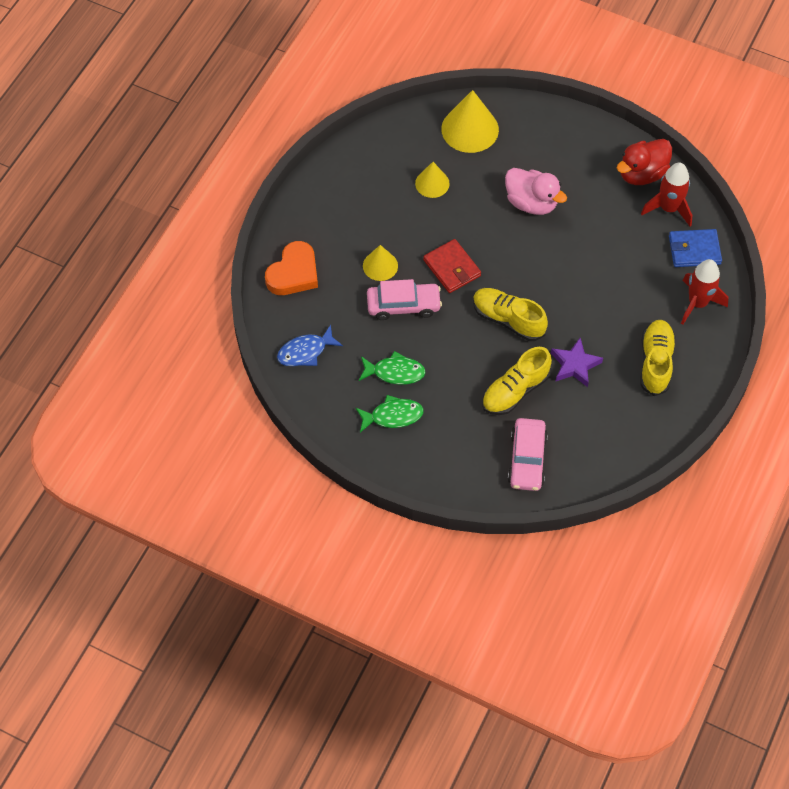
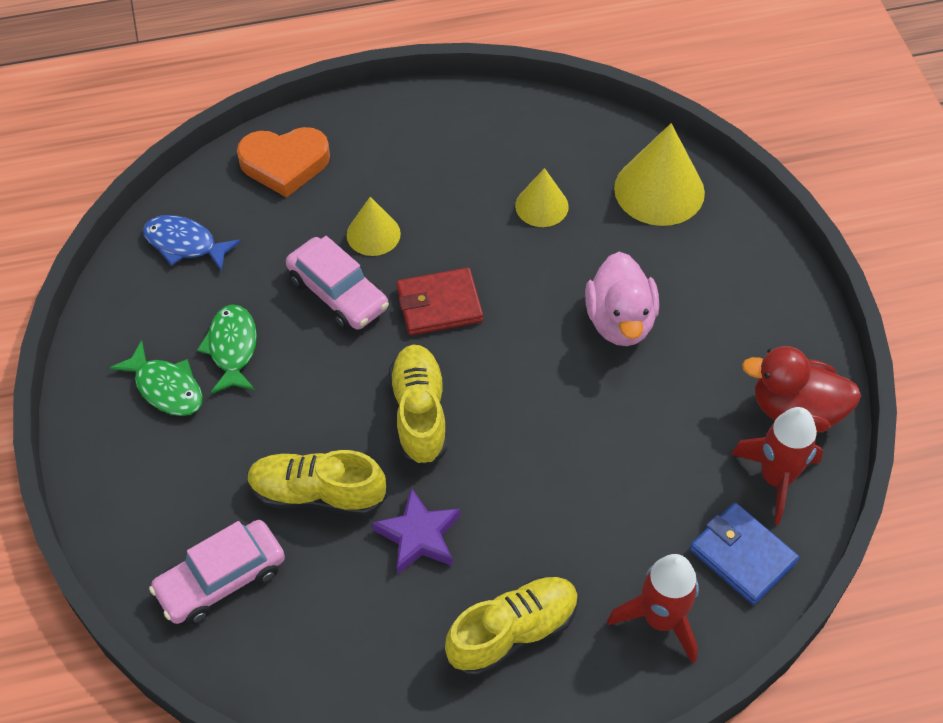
camera: 50 degrees right, 5 degrees down
green fish [359,351,426,385] -> green fish turned 150 degrees counterclockwise [197,305,257,394]
red wallet [423,239,481,293] -> red wallet turned 60 degrees clockwise [397,268,483,335]

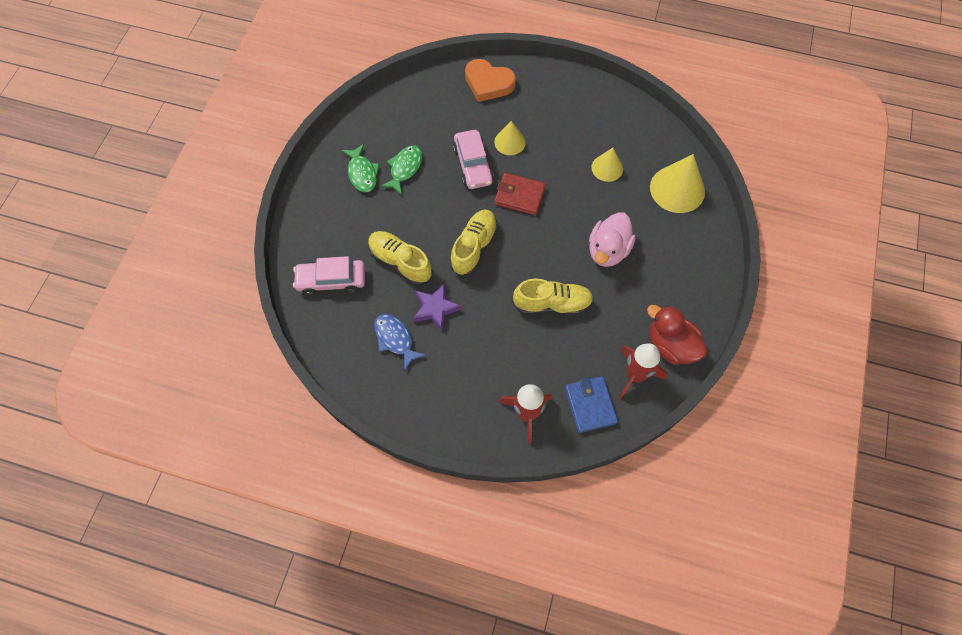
camera: 30 degrees right, 10 degrees up
blue fish [143,215,241,272] -> blue fish moved to [374,314,427,371]
yellow shoe [445,577,579,677] -> yellow shoe moved to [513,279,594,315]

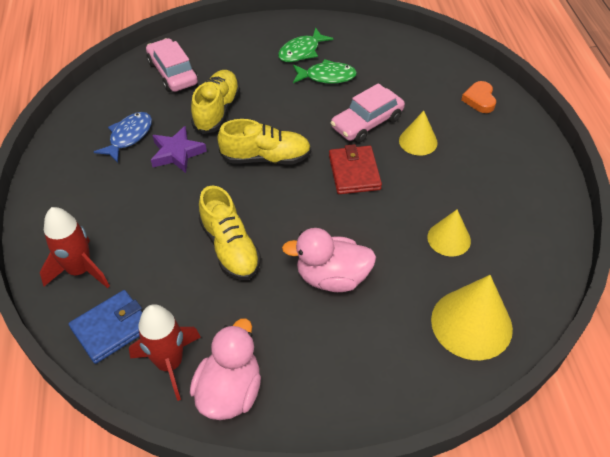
camera: 65 degrees right, 15 degrees down
orange heart [465,59,516,102] -> orange heart [461,81,496,113], size x0.61
red duck [647,305,707,365] -> pink duck [190,318,261,420]

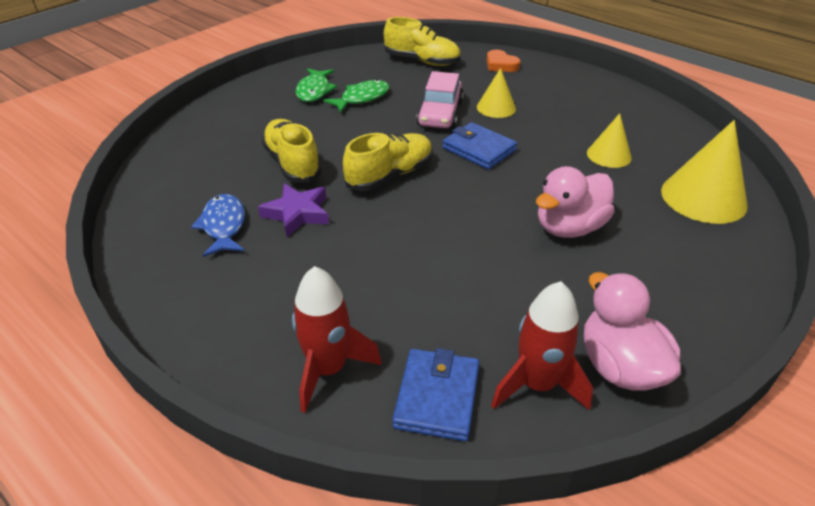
camera: 40 degrees left, 10 degrees down
pink car [146,38,198,92] -> none
yellow shoe [199,185,261,280] -> yellow shoe moved to [384,17,461,66]
red wallet [329,144,382,194] -> blue wallet [442,122,517,169]

